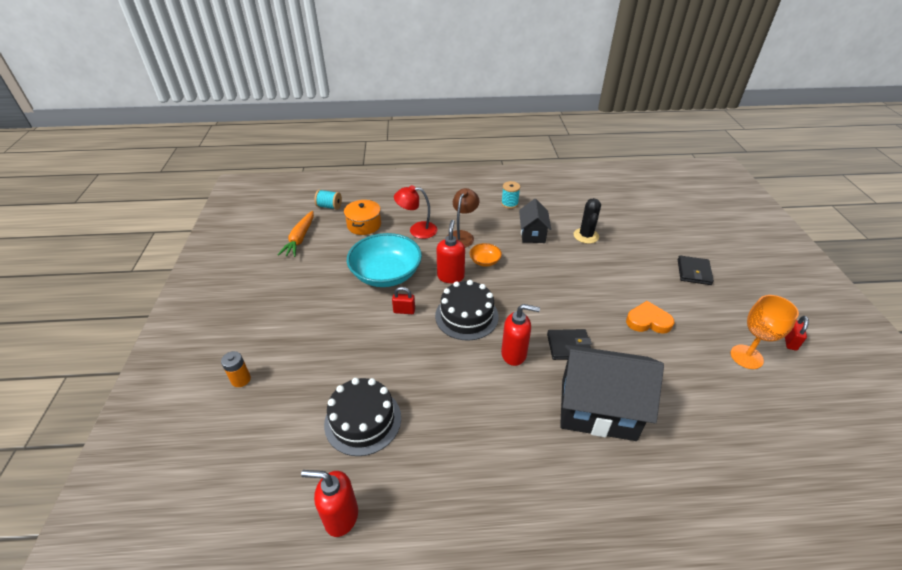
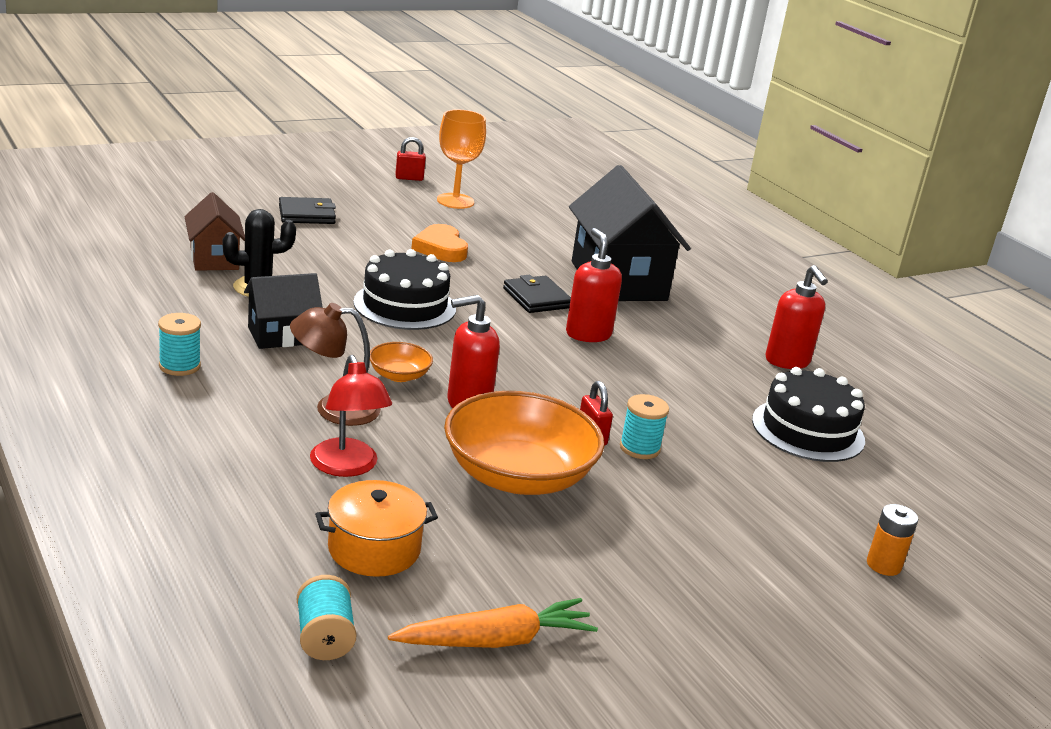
camera: 120 degrees left, 15 degrees down
red soap dispenser [301,470,358,537] -> red soap dispenser moved to [766,265,828,369]
turquoise bowl [347,233,422,287] -> orange bowl [444,391,604,495]
black cake [435,280,499,341] -> black cake moved to [353,249,456,330]
none -> brown house [184,192,245,271]
none -> turquoise spool [620,394,669,459]

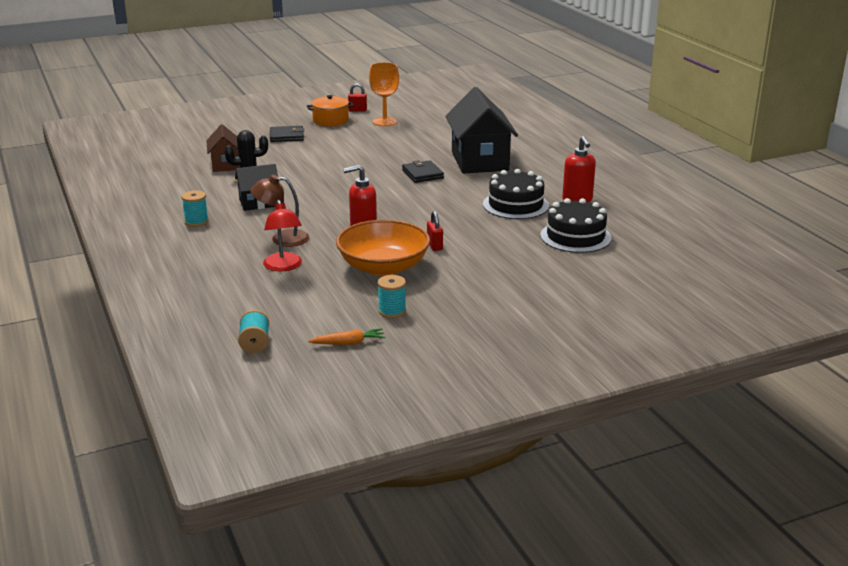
camera: 10 degrees right, 0 degrees up
orange pot [315,480,438,577] -> orange pot moved to [307,95,354,127]
black cake [353,249,456,330] -> black cake moved to [483,169,549,219]
orange bowl [370,342,433,382] -> none
orange carrot [388,598,598,648] -> orange carrot [308,328,385,345], size x0.66
orange heart [411,224,468,262] -> none
red soap dispenser [566,228,622,342] -> none
turquoise spool [620,394,669,459] -> turquoise spool moved to [378,275,406,318]
orange battery [867,504,918,576] -> none

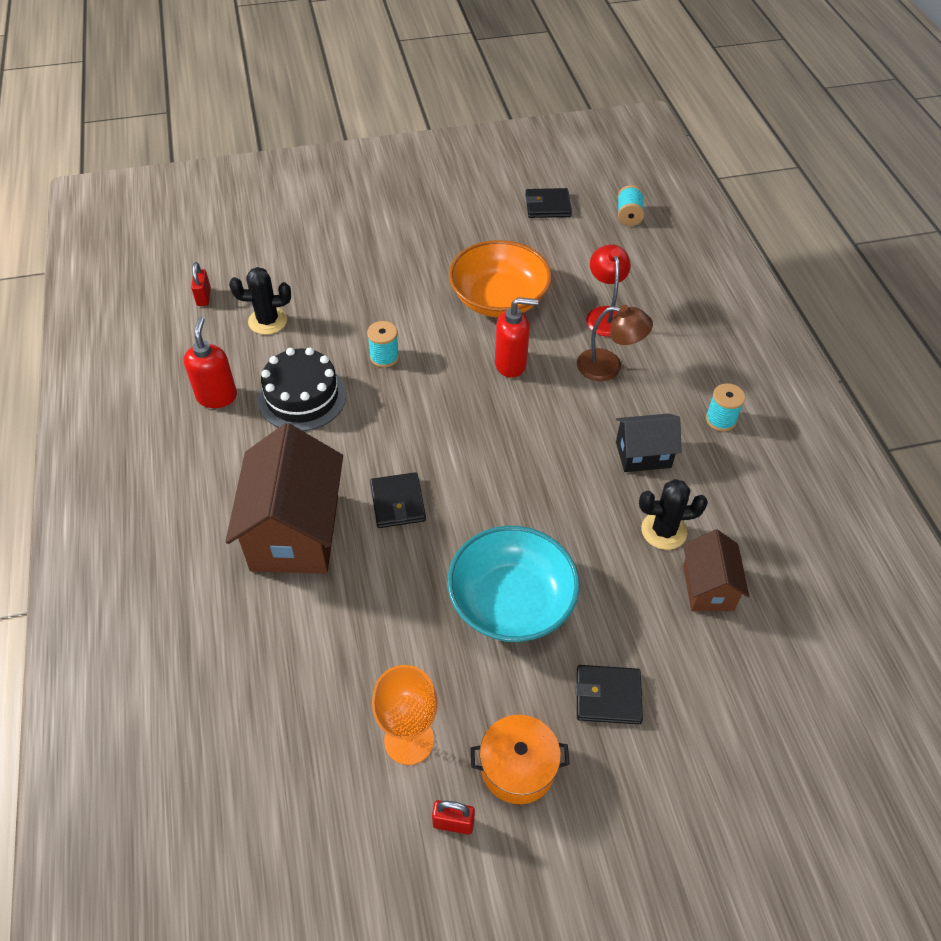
camera: 170 degrees left, 25 degrees up
orange carrot [308,328,385,345] -> black wallet [525,188,572,218]
turquoise spool [378,275,406,318] -> turquoise spool moved to [367,321,399,368]
red padlock [427,211,443,251] -> red padlock moved to [191,262,211,306]
black house [445,87,518,174] -> brown house [225,423,343,574]
black cake [541,198,611,253] -> black cactus [229,267,291,335]
none -> turquoise bowl [447,526,580,642]

